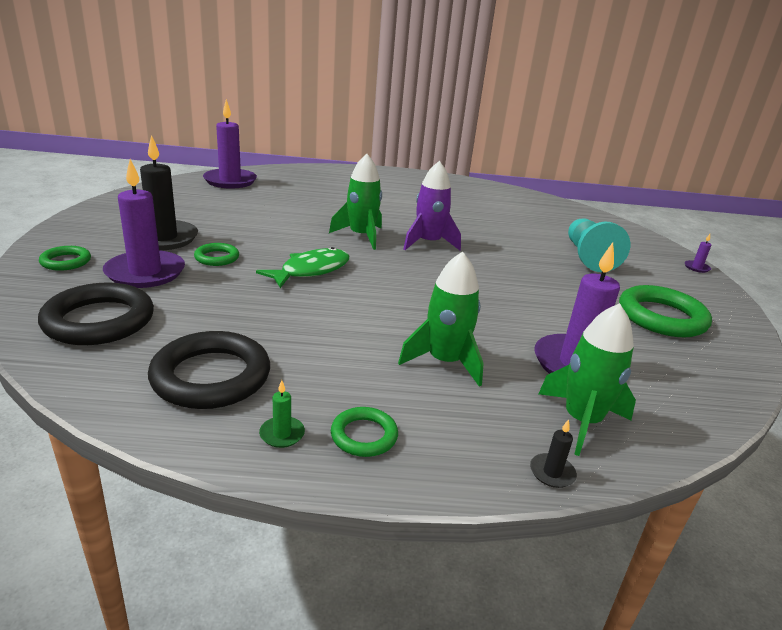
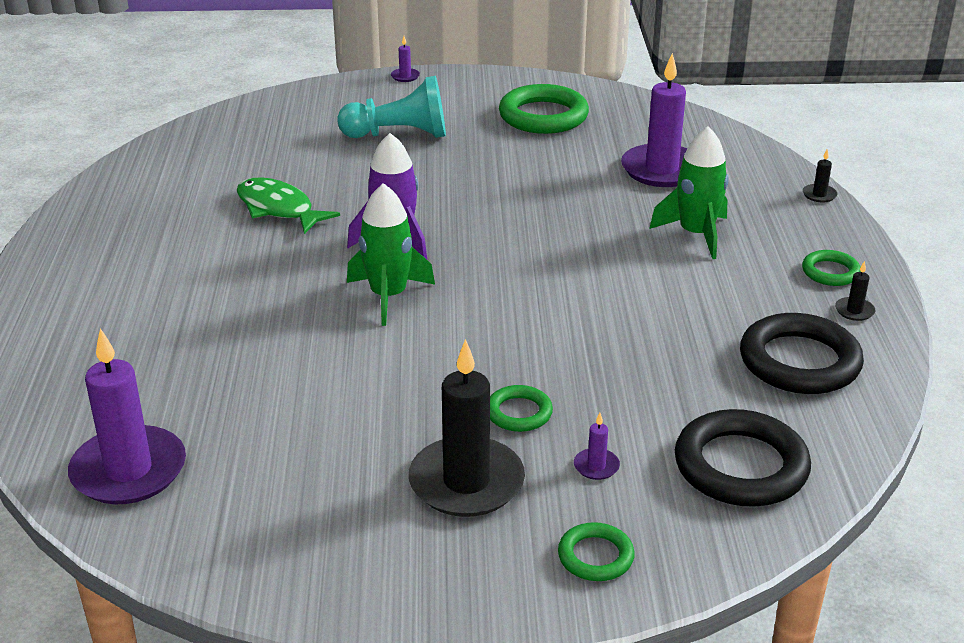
camera: 90 degrees left, 5 degrees up
purple candle [103,159,185,288] -> purple candle [574,413,620,480], size x0.40
green fish [256,247,349,288] -> green fish moved to [237,177,340,234]
green candle [259,380,305,448] -> black candle [835,261,875,321]
green rocket [539,303,636,456] -> none

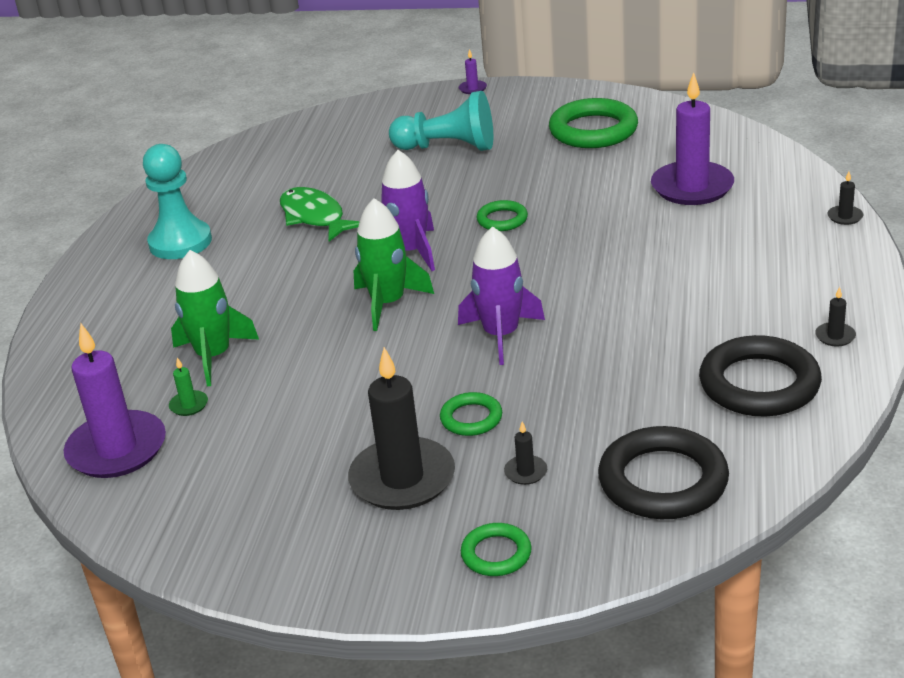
camera: 15 degrees right, 0 degrees up
purple candle [574,413,620,480] -> black candle [504,422,547,485]
green rocket [649,126,729,259] -> green rocket moved to [171,250,259,386]
green ring [802,250,861,286] -> green ring moved to [477,200,528,231]
none -> turquoise pawn [143,144,212,259]
none -> green candle [169,357,208,416]
none -> purple rocket [458,226,545,365]

